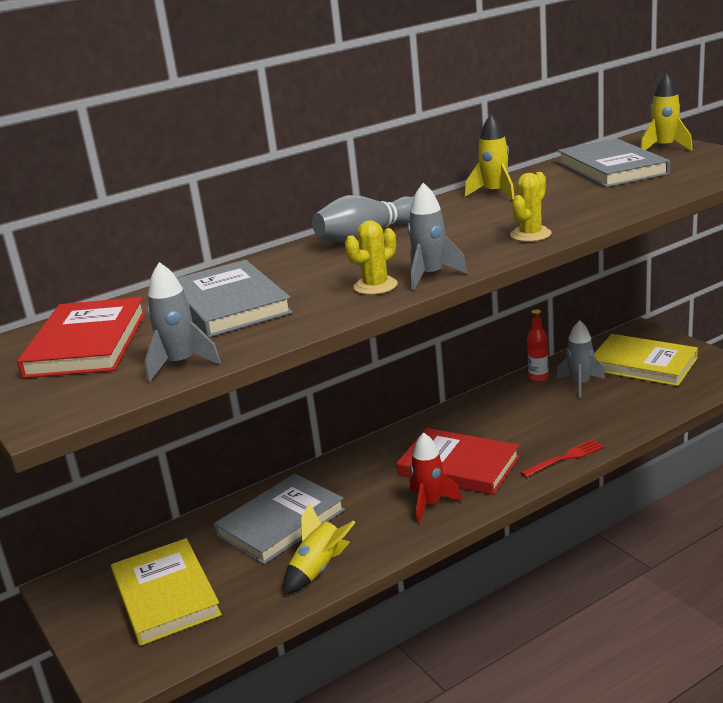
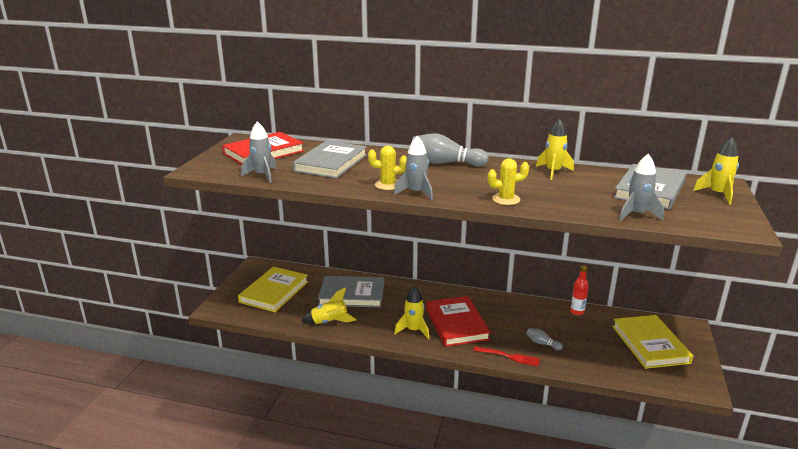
camera: 45 degrees right, 0 degrees up
red rocket [410,433,462,524] -> yellow rocket [394,286,429,339]
grey rocket [556,320,605,398] -> grey rocket moved to [619,154,664,221]
none -> grey bowling pin [526,328,563,350]

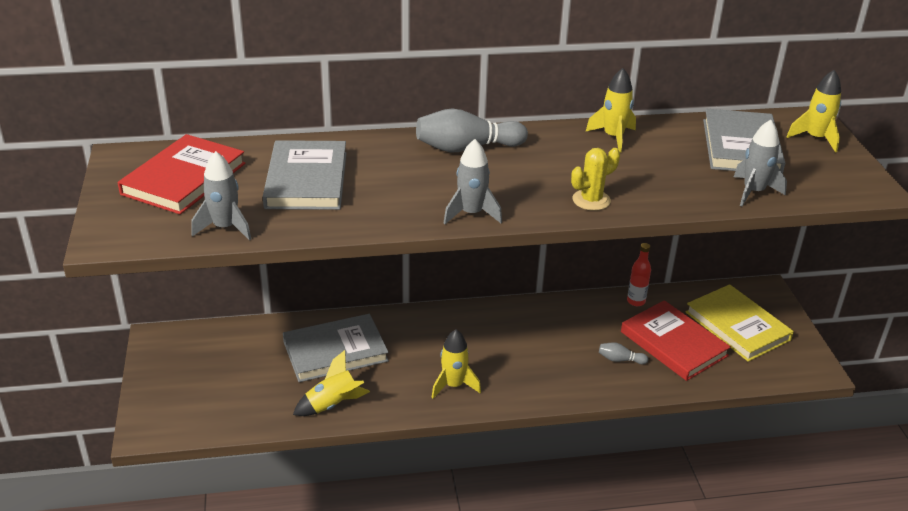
camera: 25 degrees left, 10 degrees up
yellow book [238,266,308,312] -> none
yellow cactus [368,146,407,190] -> none
red book [426,296,491,347] -> red book moved to [621,300,731,381]
red fork [473,346,540,366] -> none

